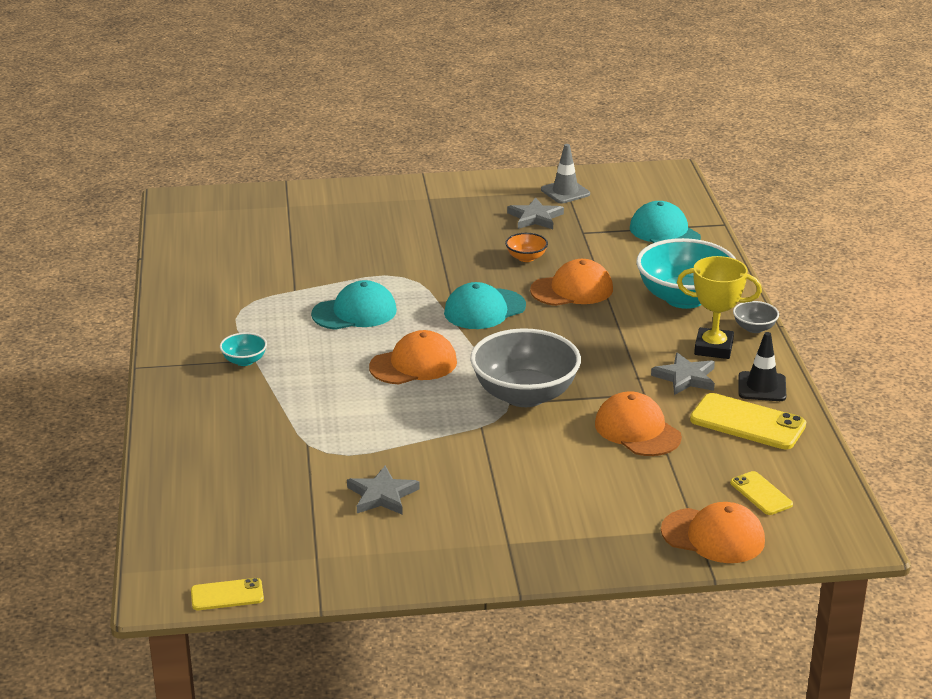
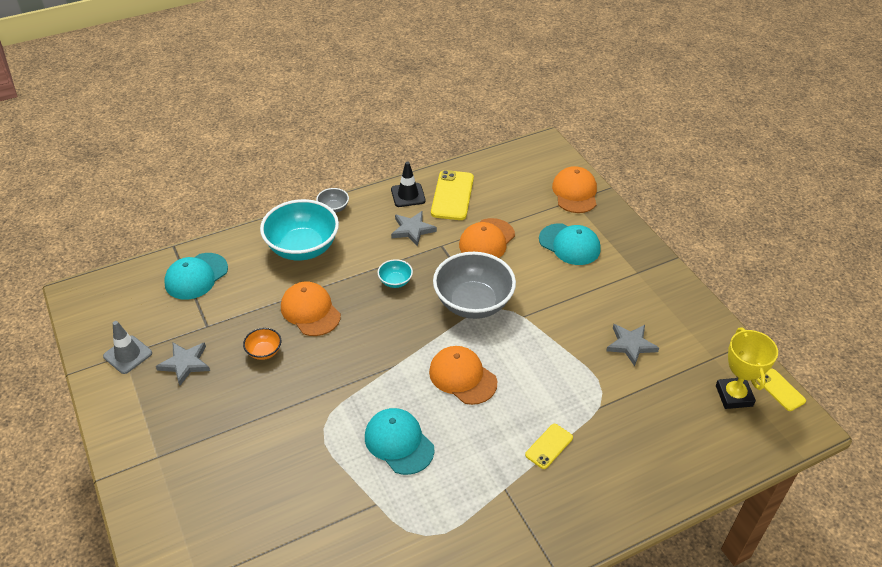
camera: 110 degrees left, 15 degrees up
turquoise bowl [220,333,267,366] -> turquoise bowl moved to [377,259,413,288]
turquoise cap [444,282,526,329] -> turquoise cap moved to [539,223,601,265]
yellow trophy [677,256,762,359] -> yellow trophy moved to [716,328,778,409]
yellow phone [730,471,793,515] -> yellow phone moved to [525,424,573,469]

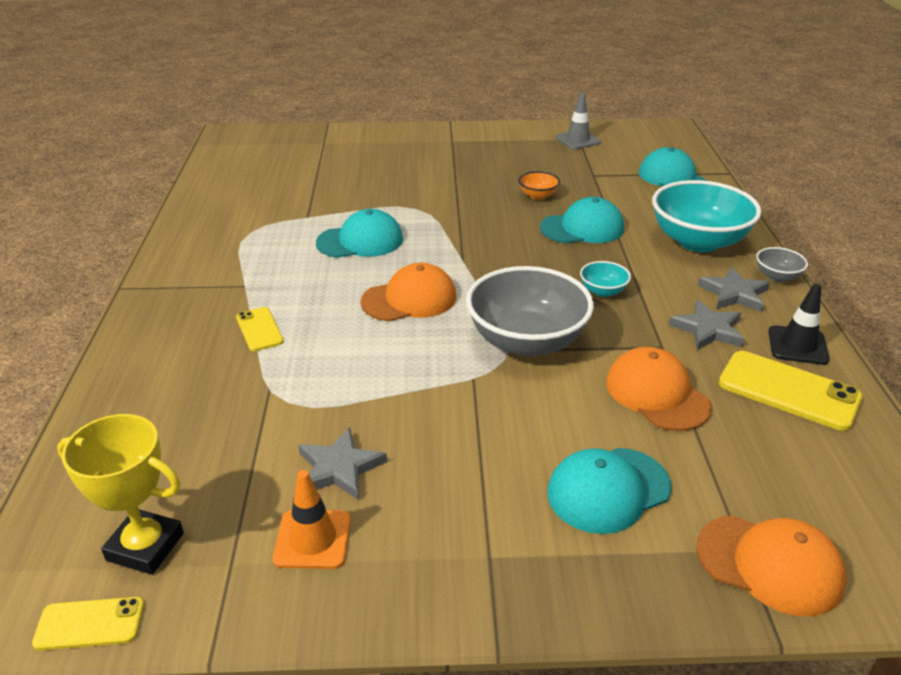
camera: 115 degrees right, 10 degrees down
grey star [156,342,210,385] -> grey star moved to [697,267,770,312]
orange cap [281,282,341,336] -> turquoise cap [540,197,624,243]
none -> orange traffic cone [273,470,351,569]

